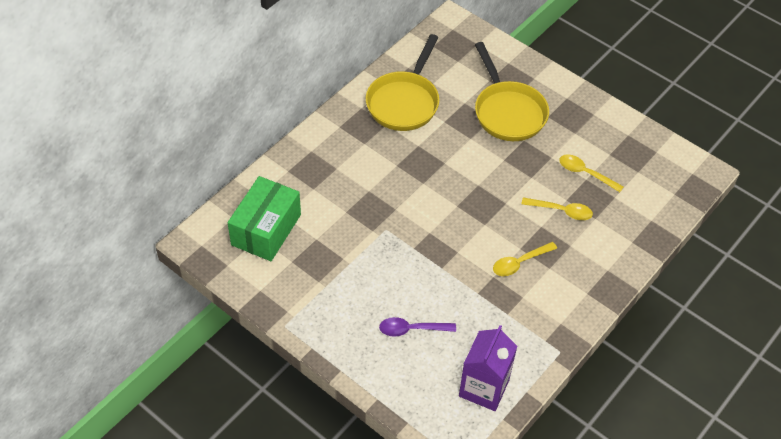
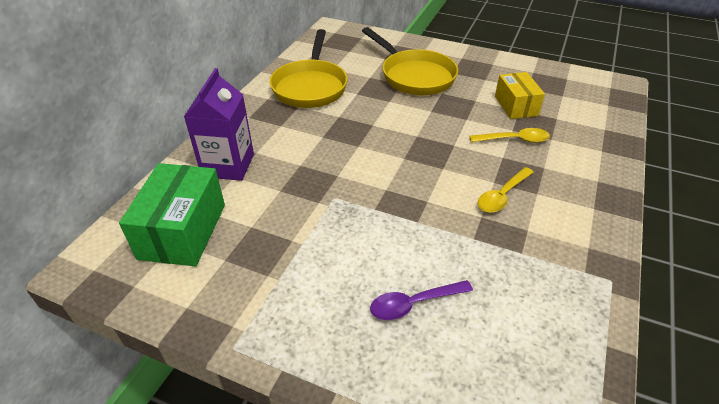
camera: 15 degrees left, 10 degrees down
purple carton [459,325,517,411] -> purple carton moved to [184,68,254,181]
yellow spoon [559,155,624,192] -> yellow box [495,72,545,119]

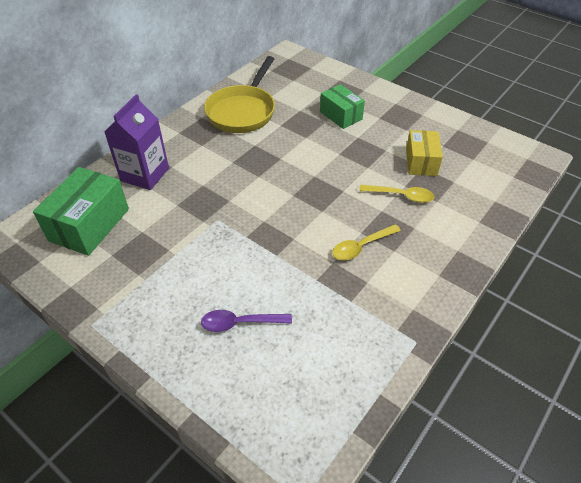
camera: 15 degrees right, 5 degrees up
yellow pan [362,27,458,95] -> green box [320,84,365,129]

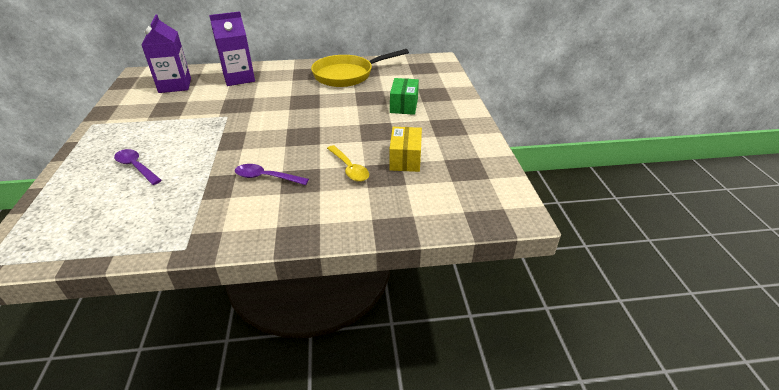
camera: 45 degrees right, 10 degrees down
green box [33,167,129,256] -> purple carton [141,14,191,93]
yellow spoon [332,224,401,260] -> purple spoon [235,164,309,185]
yellow box [406,130,443,176] -> yellow box turned 45 degrees counterclockwise [389,127,422,172]

